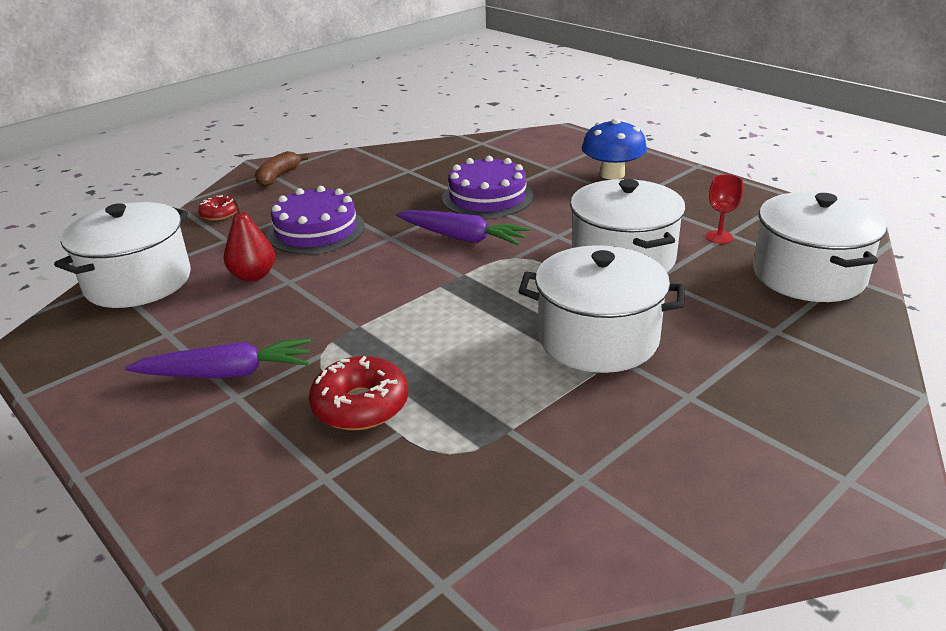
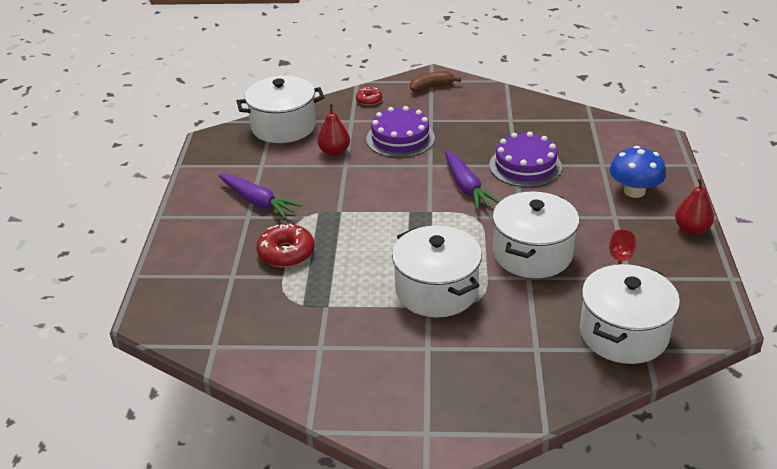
camera: 45 degrees right, 5 degrees up
none -> red pear [675,178,714,235]

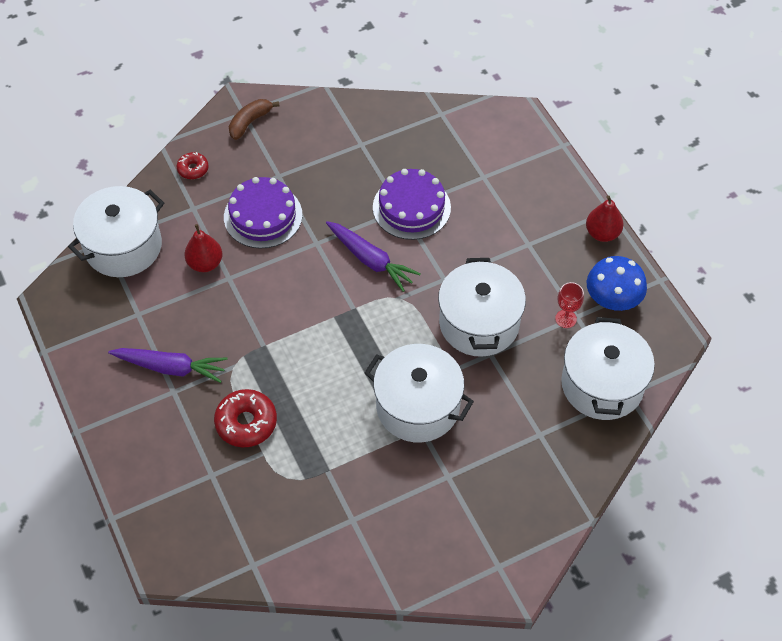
camera: 30 degrees left, 20 degrees up
blue mushroom [609,146,666,198] -> blue mushroom moved to [587,256,647,311]

